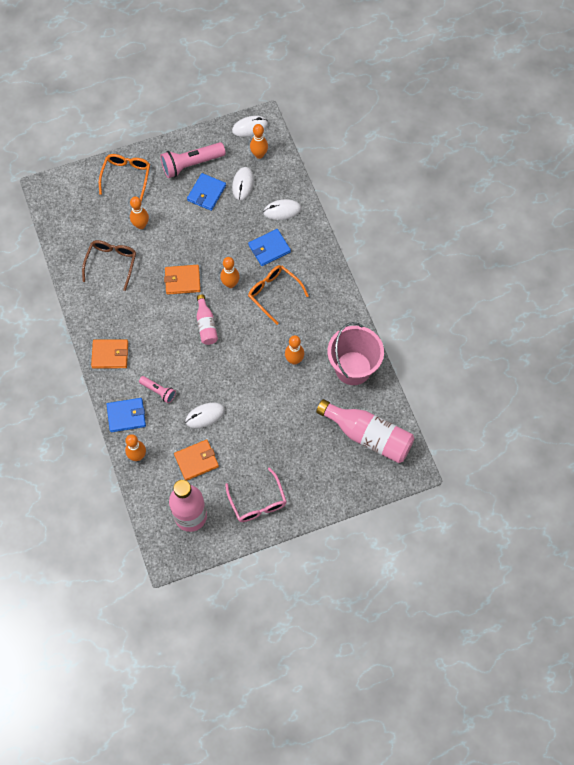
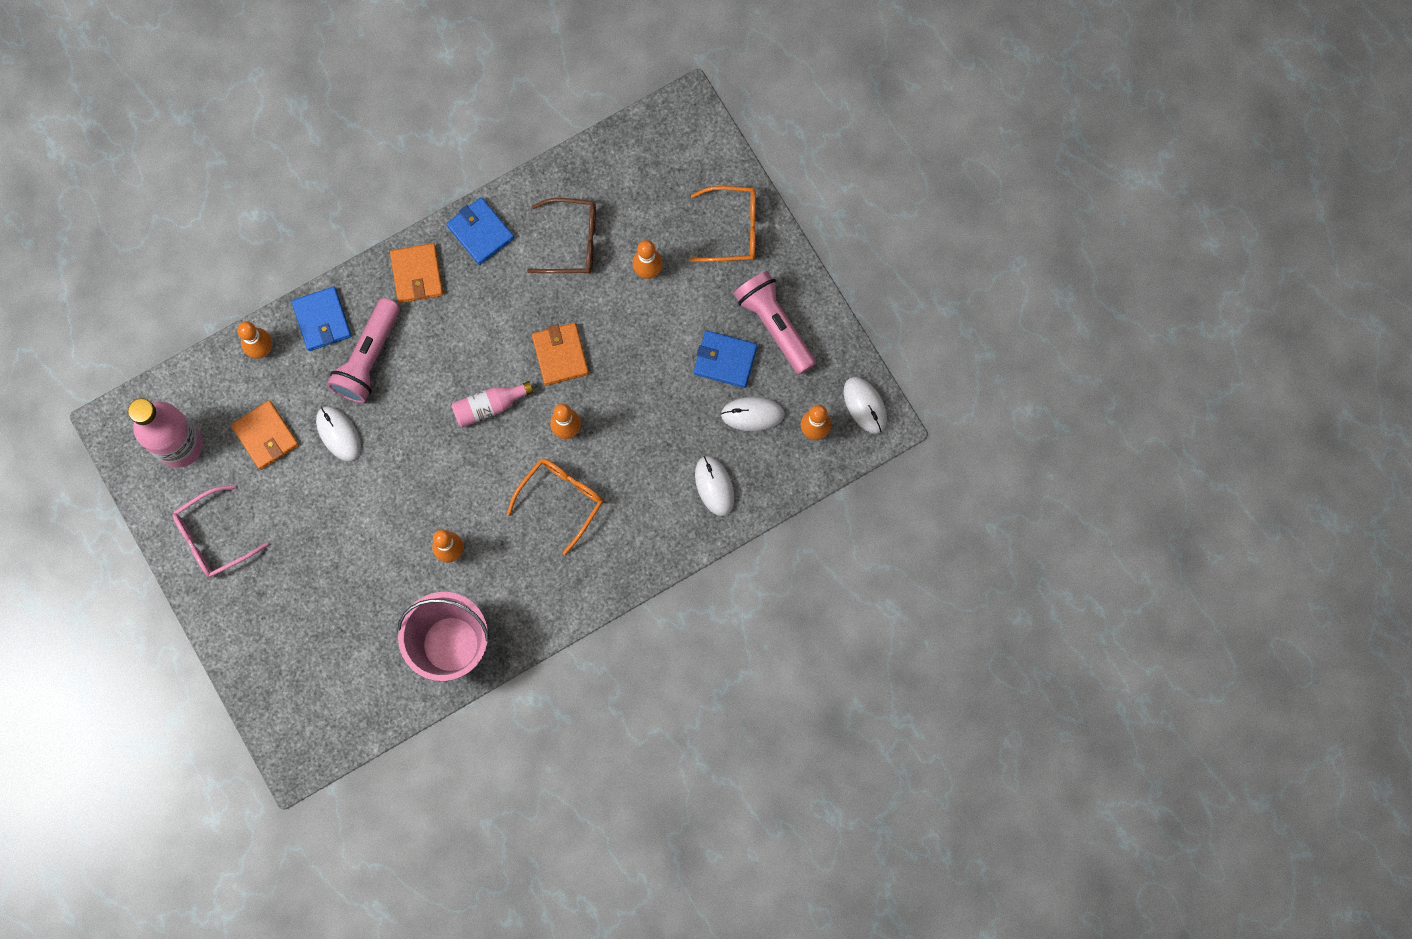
camera: 80 degrees right, 10 degrees up
pink flashlight [139,376,176,403] -> pink flashlight [327,298,400,403], size x1.80
blue wallet [248,229,291,266] -> blue wallet moved to [446,197,514,265]
pink bottle [316,399,414,463] -> none

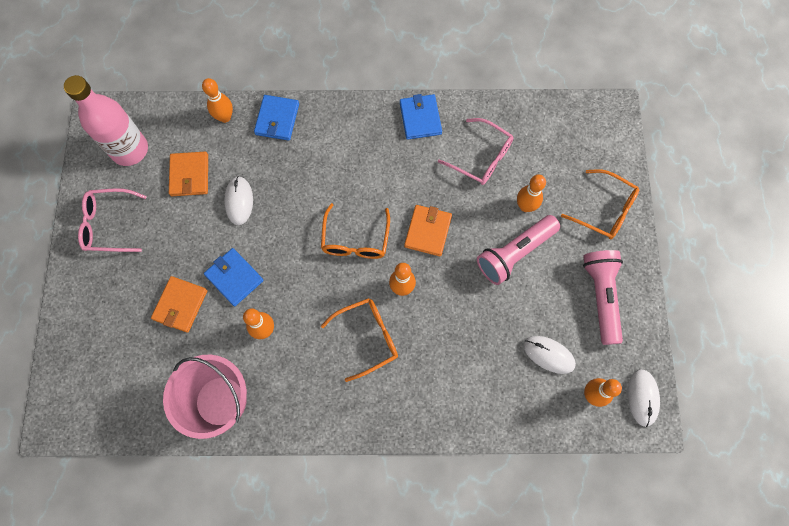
camera: 30 degrees right, 5 degrees down
pink flashlight [327,298,400,403] -> pink flashlight moved to [477,215,560,285]
orange wallet [390,243,443,303] -> orange wallet moved to [151,276,207,333]
pink bottle [451,381,534,427] -> orange glasses [321,203,390,259]
brown glasses [527,198,596,274] -> pink glasses [438,118,513,185]
blue wallet [694,330,758,388] -> blue wallet moved to [204,248,264,306]
white mouse [695,456,734,516] -> none

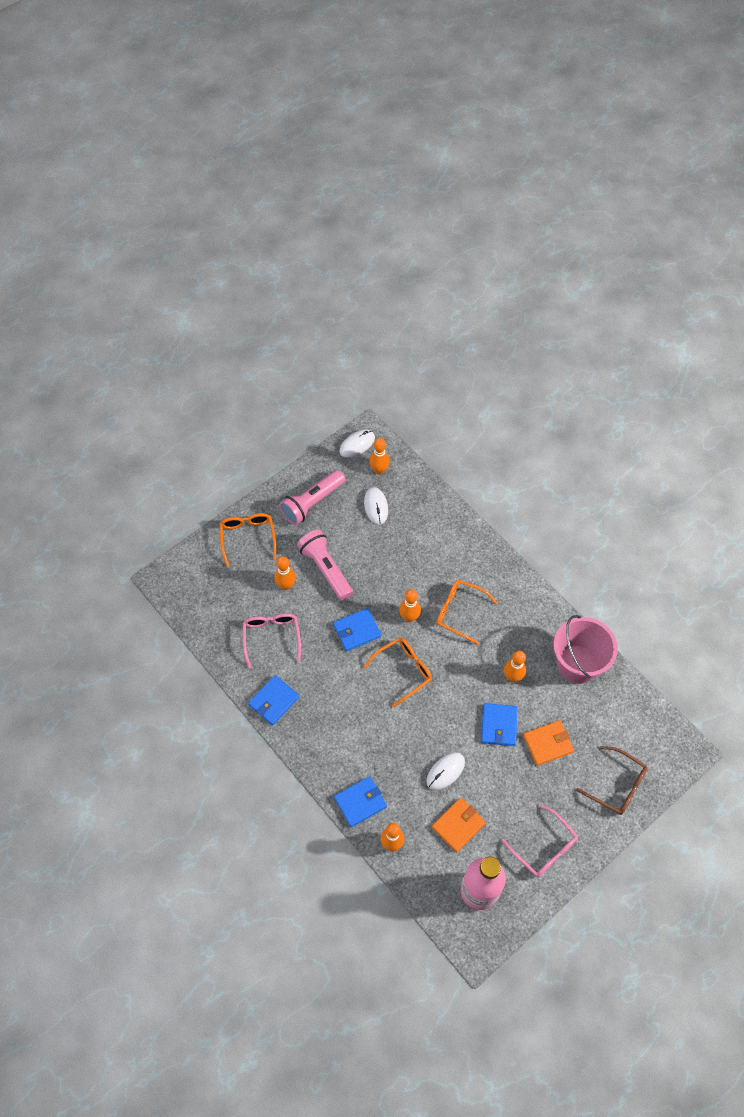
camera: 130 degrees left, 10 degrees down
orange wallet [404,205,452,256] -> blue wallet [333,608,381,651]
pink flashlight [477,215,560,285] -> pink flashlight turned 135 degrees counterclockwise [297,529,353,600]
none -> brown glasses [576,746,647,815]

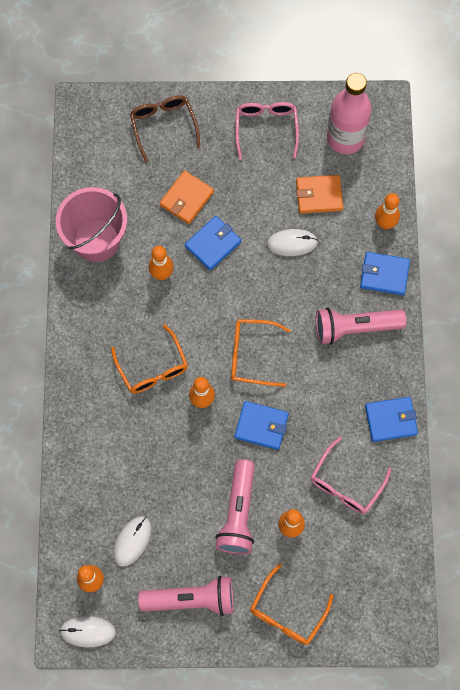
camera: 140 degrees left, 10 degrees up
orange wallet [523,720,574,766] -> orange wallet turned 75 degrees counterclockwise [159,170,214,224]
none -> pink flashlight [316,308,406,345]

